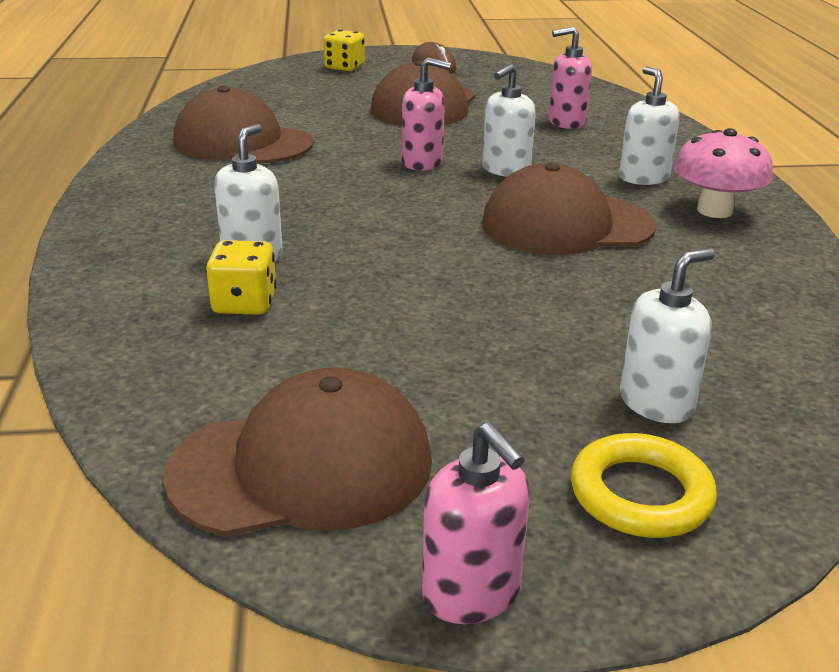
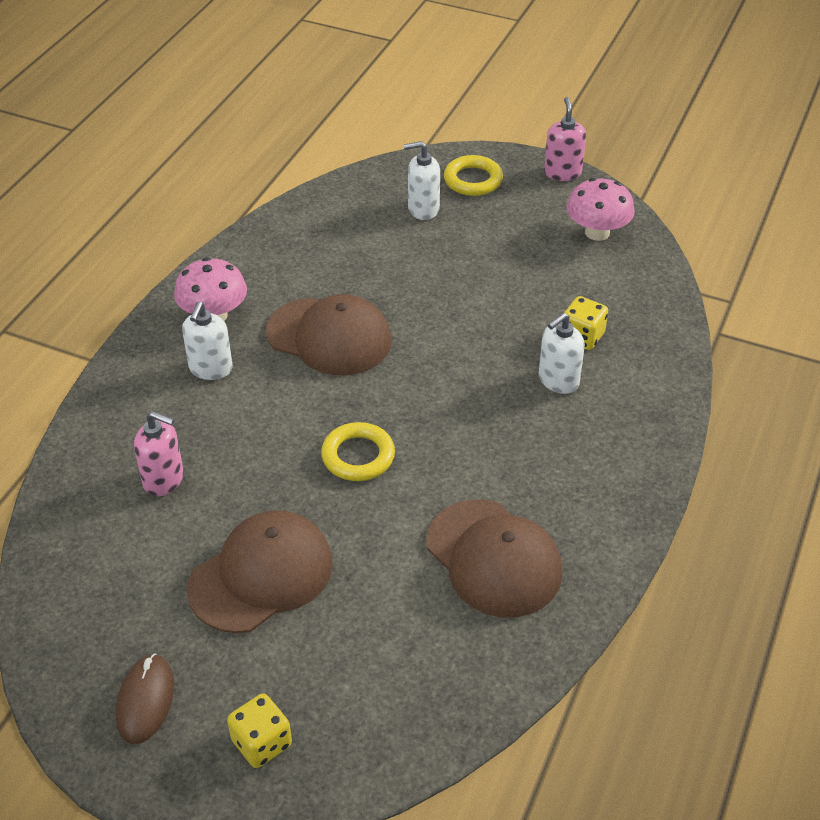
camera: 150 degrees left, 15 degrees up
brown cap [163,367,432,537] -> pink mushroom [567,178,635,241]
pink soap dispenser [402,57,451,171] -> yellow ring [321,422,395,481]
white soap dispenser [482,64,536,177] -> none

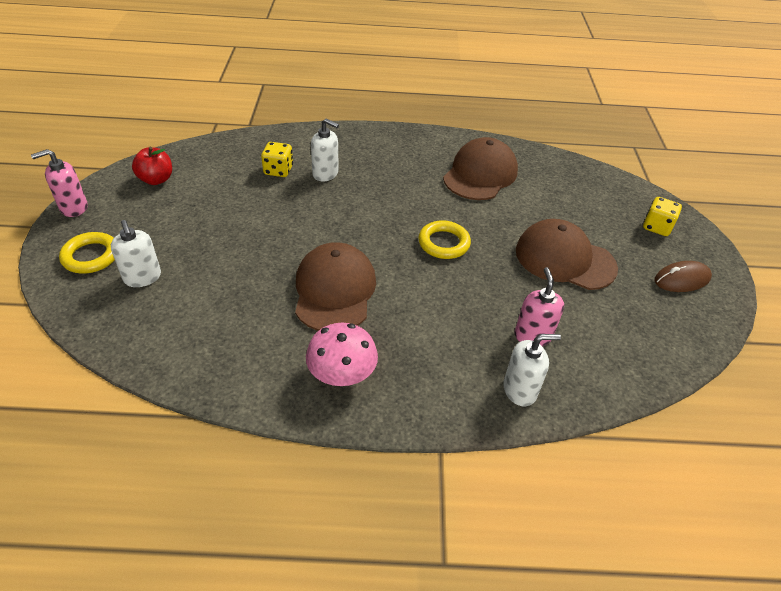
camera: 115 degrees left, 0 degrees up
white soap dispenser [182,302,233,380] -> white soap dispenser moved to [503,334,561,406]
pink mushroom [567,178,635,241] -> red apple [132,147,172,185]

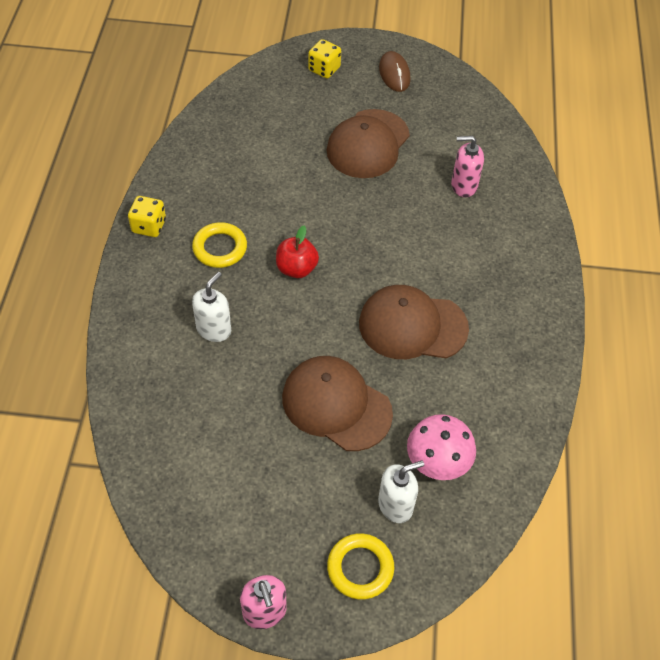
camera: 85 degrees left, 10 degrees up
red apple [132,147,172,185] -> red apple moved to [276,226,319,278]
yellow dice [261,142,293,177] -> yellow dice moved to [128,196,166,237]
pink mushroom [306,323,378,386] -> pink mushroom moved to [407,414,476,480]
yellow ring [418,220,471,259] -> yellow ring moved to [192,222,247,268]
brown cap [443,137,518,200] -> brown cap moved to [282,356,393,451]
white soap dispenser [503,334,561,406] -> none

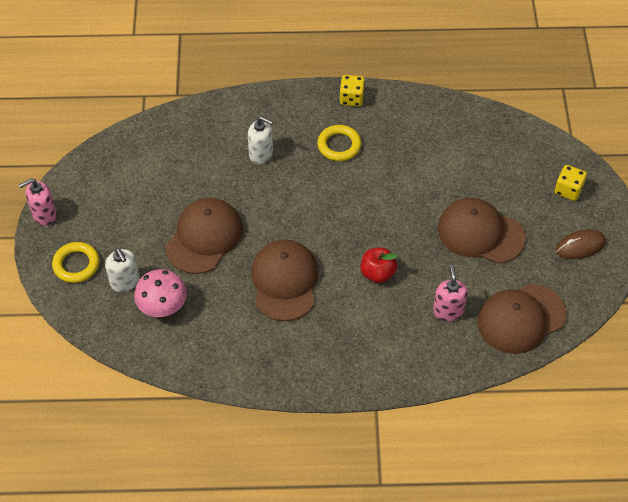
camera: 85 degrees right, 0 degrees up
red apple [276,226,319,278] -> red apple moved to [361,248,397,283]
none -> brown cap [477,284,566,354]

